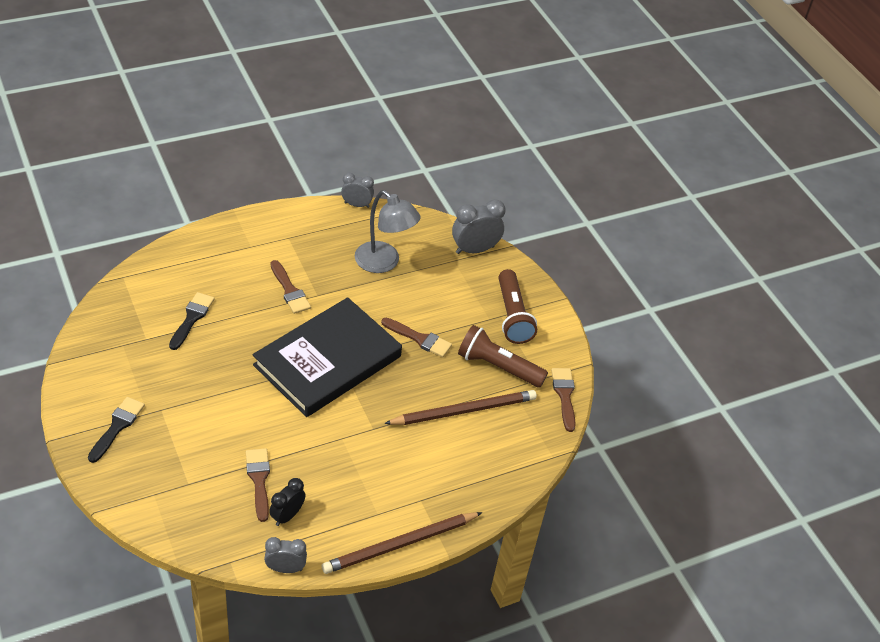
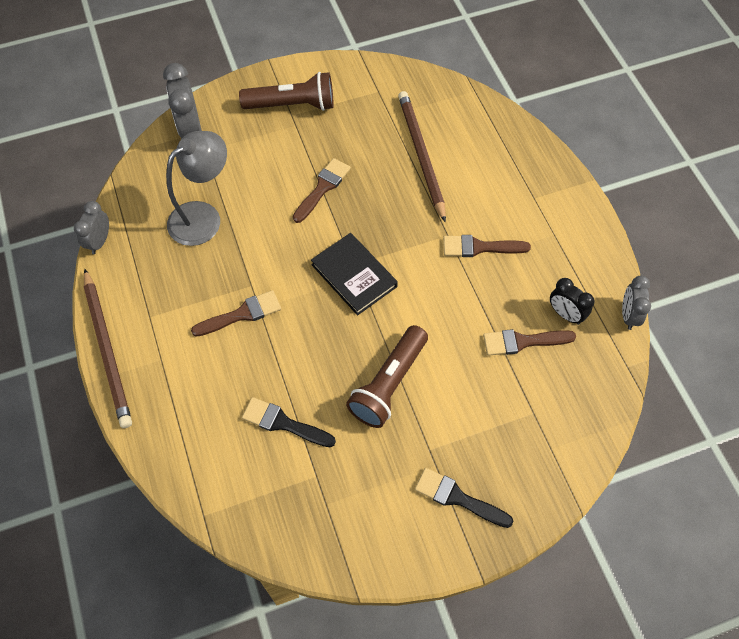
camera: 80 degrees left, 15 degrees up
black book [253,297,402,417] -> black book [311,233,398,315], size x0.53
brown pencil [322,512,483,574] -> brown pencil moved to [84,269,132,428]
brown flashlight [458,325,548,387] -> brown flashlight moved to [346,325,428,428]
brown brush [551,368,576,432] -> brown brush moved to [443,235,531,257]

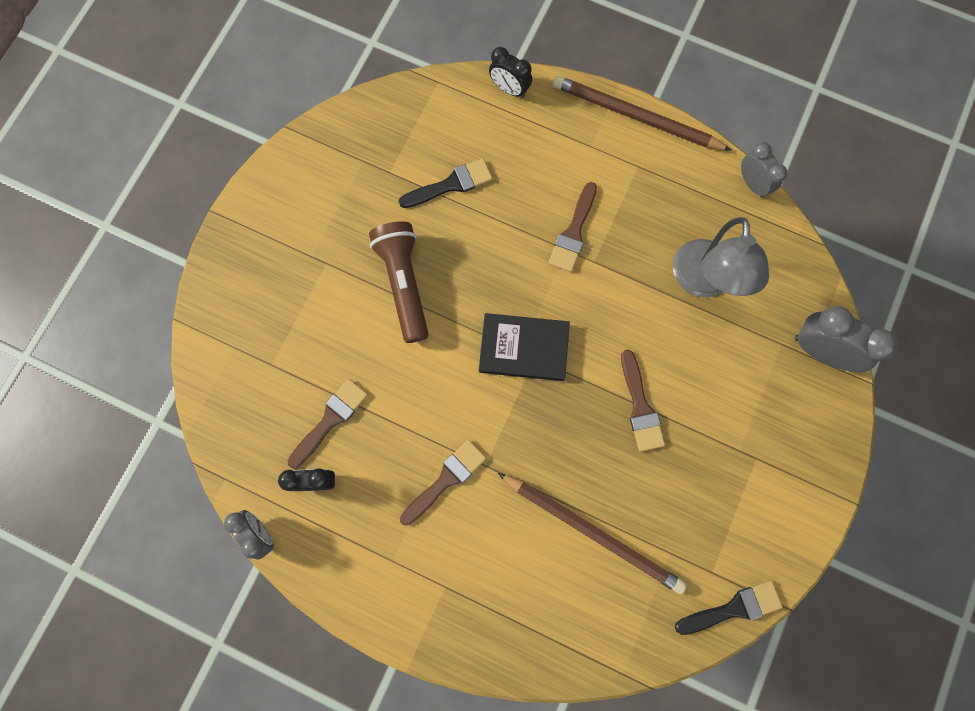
camera: 135 degrees right, 15 degrees up
brown flashlight [239,72,334,111] -> none
black brush [415,468,514,528] -> black brush moved to [675,581,783,635]
none -> black clock [489,47,532,98]

